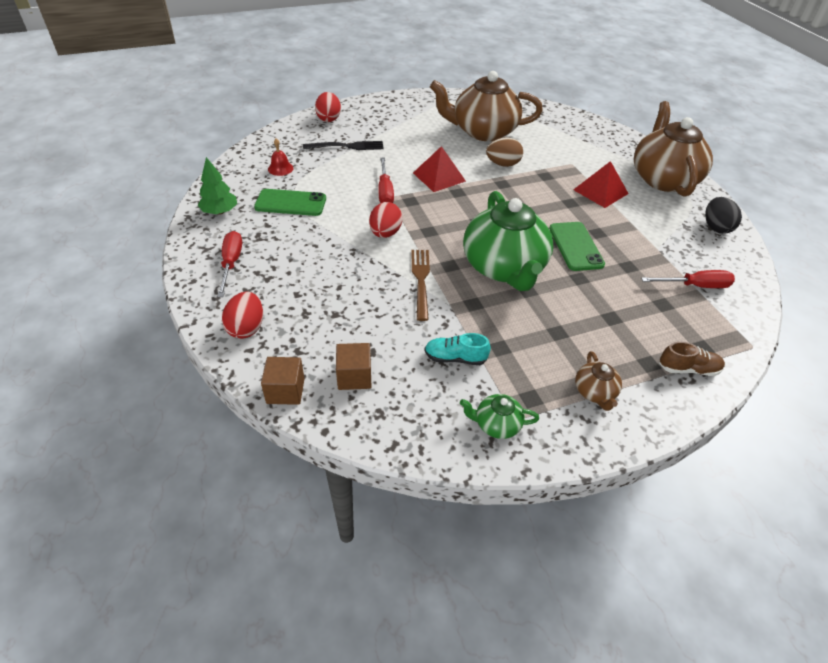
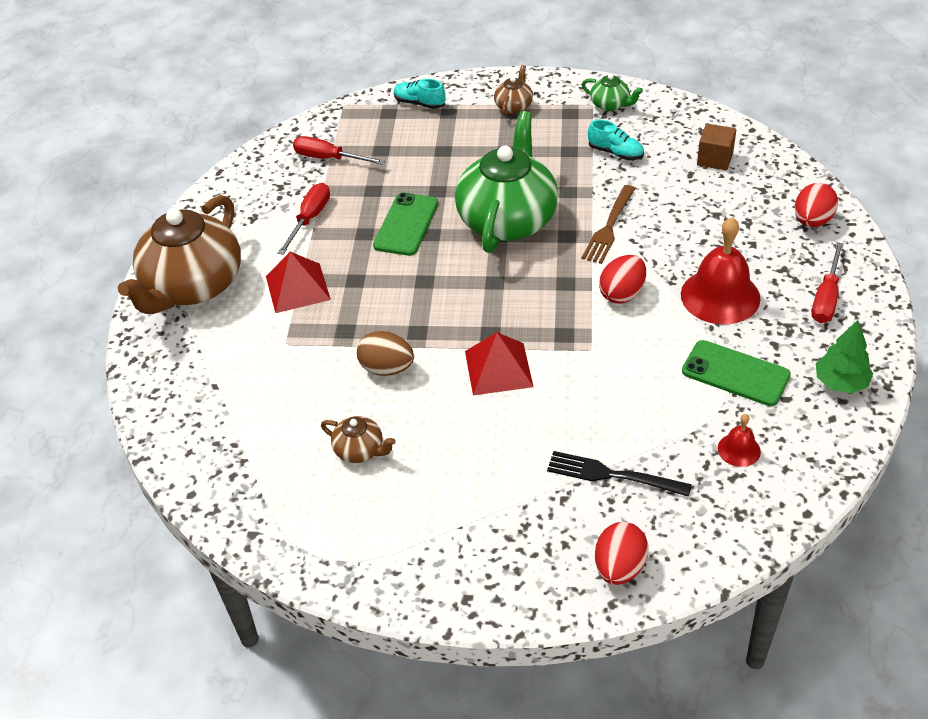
camera: 150 degrees left, 0 degrees up
brown cube [261,357,305,405] -> none
red screwdriver [378,158,394,203] -> red screwdriver moved to [278,183,330,255]
brown teapot [430,71,543,141] -> brown teapot [321,416,396,463], size x0.43
brown shoe [659,342,725,376] -> turquoise shoe [394,79,445,109]
black egg [705,197,742,234] -> none
none -> red bell [681,217,760,324]

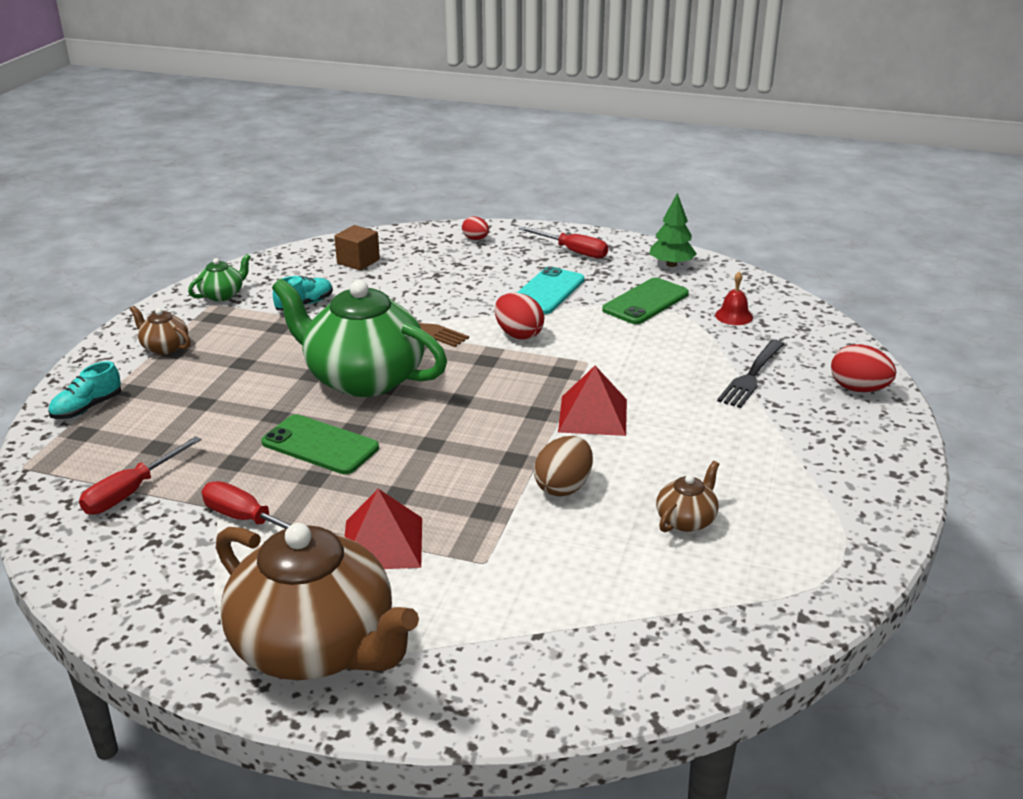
camera: 80 degrees left, 15 degrees down
red bell [681,217,760,324] -> turquoise phone [517,266,585,314]
red egg [795,183,838,227] -> red egg [462,216,489,240], size x0.63

